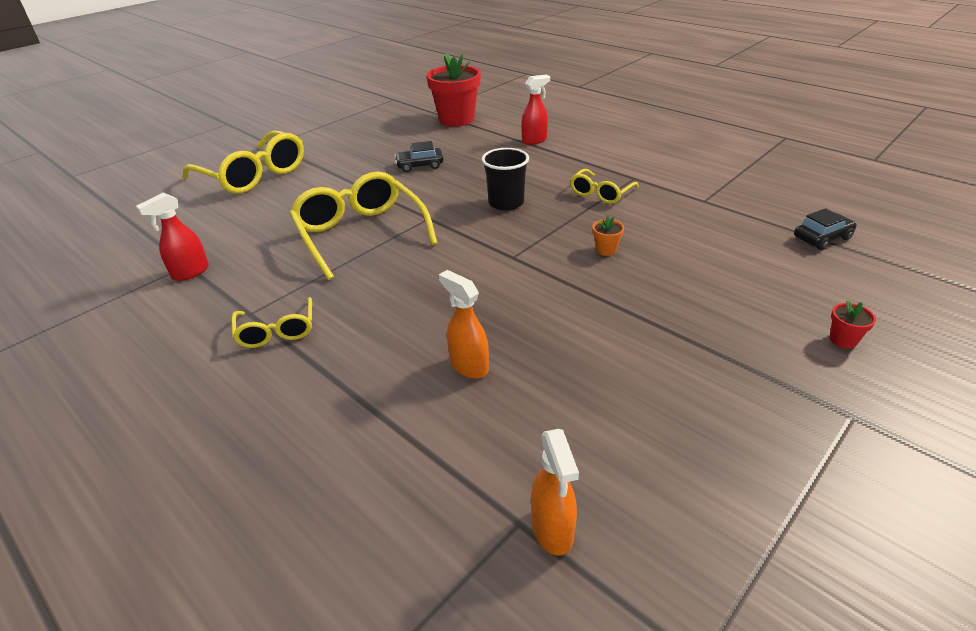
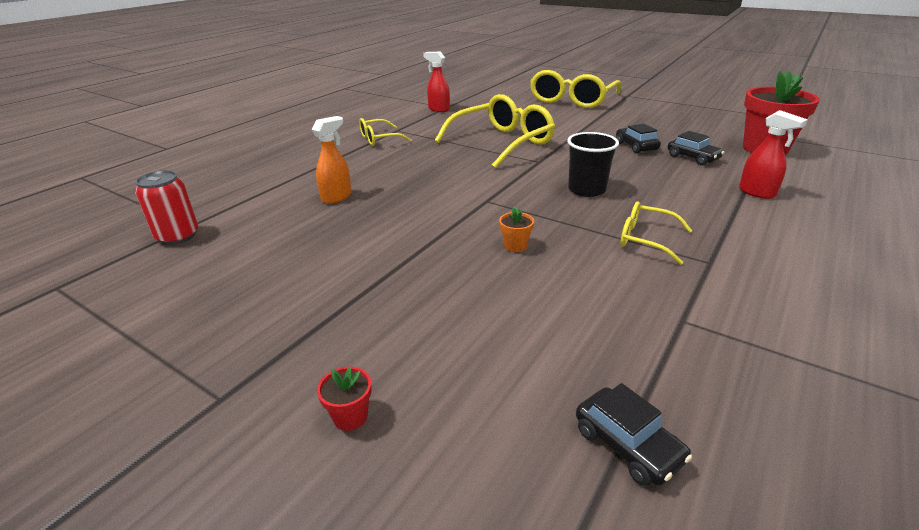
camera: 80 degrees right, 5 degrees down
orange spray bottle [531,429,579,556] -> red can [135,170,198,245]
none -> black car [668,131,724,165]

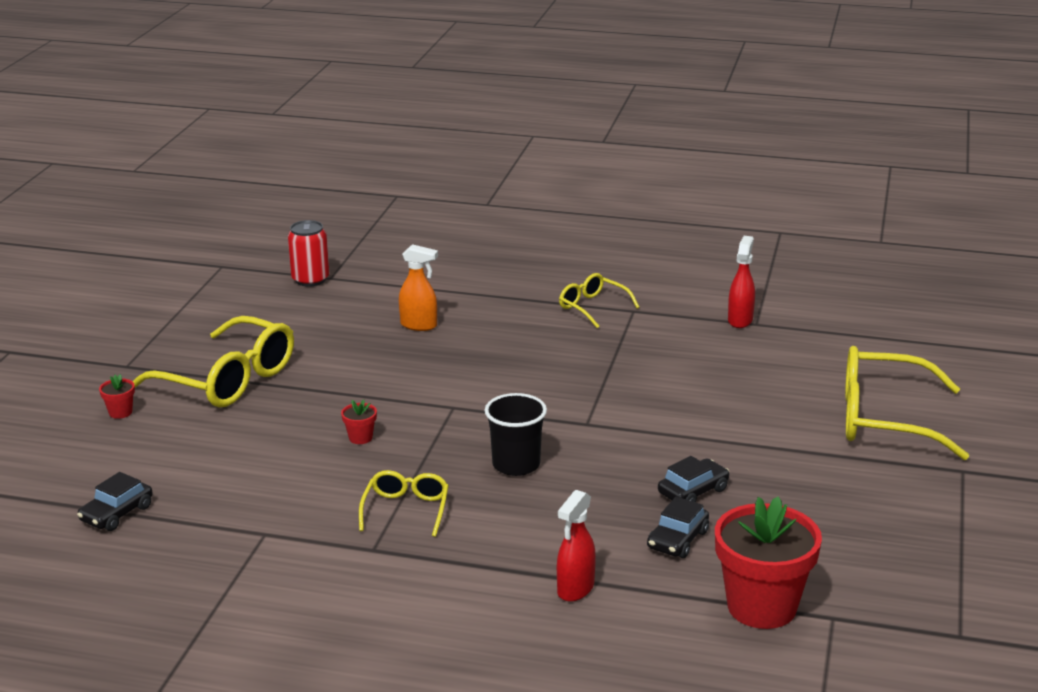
camera: 70 degrees right, 5 degrees down
yellow glasses [435,94,555,168] -> yellow glasses moved to [133,316,294,407]
orange flower pot [499,207,534,252] -> red flower pot [341,400,377,444]

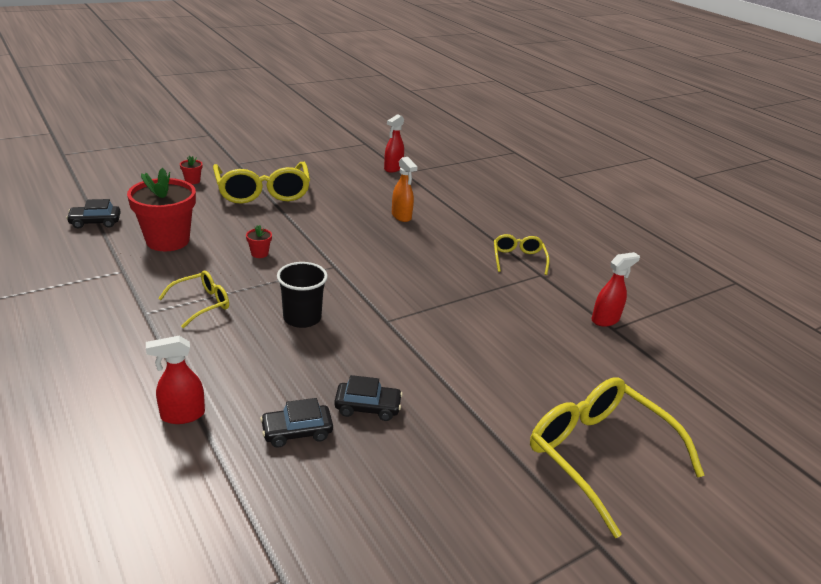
camera: 40 degrees right, 5 degrees up
red can [288,220,329,287] -> red spray bottle [384,114,404,172]
red flower pot [715,496,822,629] -> red flower pot moved to [127,168,196,251]

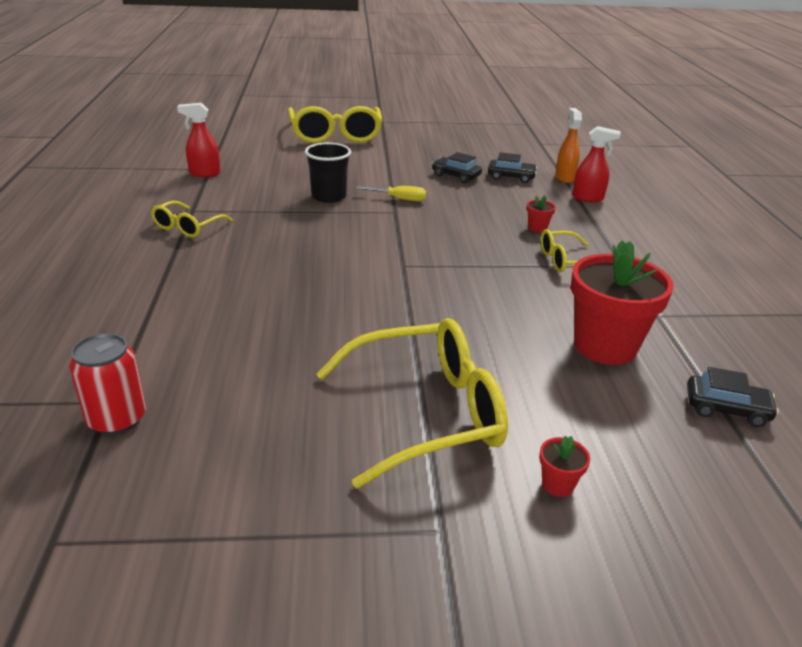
camera: 150 degrees left, 0 degrees up
yellow glasses [213,162,310,204] -> yellow glasses turned 60 degrees clockwise [316,318,508,488]
red flower pot [246,225,272,258] -> red flower pot moved to [527,195,556,232]
black cup [277,262,328,328] -> black cup moved to [305,142,351,203]
red spray bottle [384,114,404,172] -> red can [69,333,146,435]
orange spray bottle [392,157,417,222] -> orange spray bottle moved to [555,108,582,183]
none -> yellow screwdriver [356,186,426,201]

